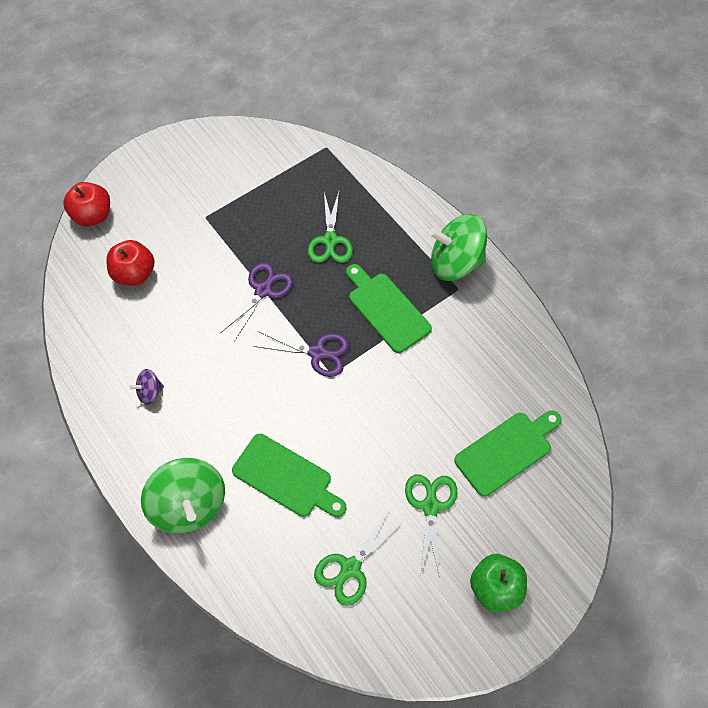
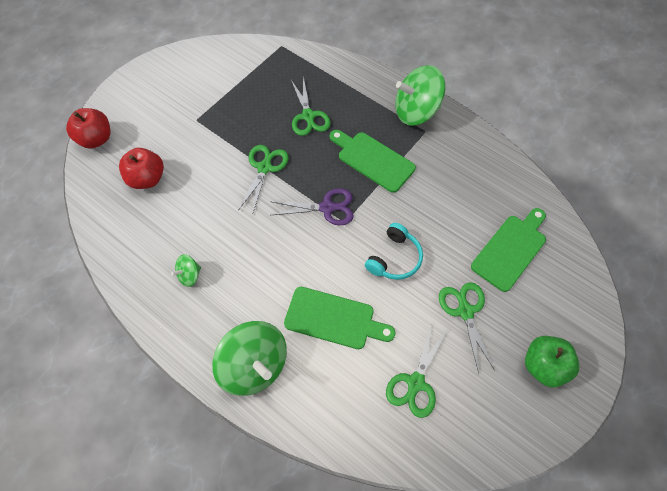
camera: 15 degrees left, 0 degrees up
purple spinning top [130,369,164,405] -> green spinning top [171,254,201,287]
purple scissors [221,263,293,342] -> green scissors [238,145,289,215]
none -> turquoise headphones [365,223,423,280]

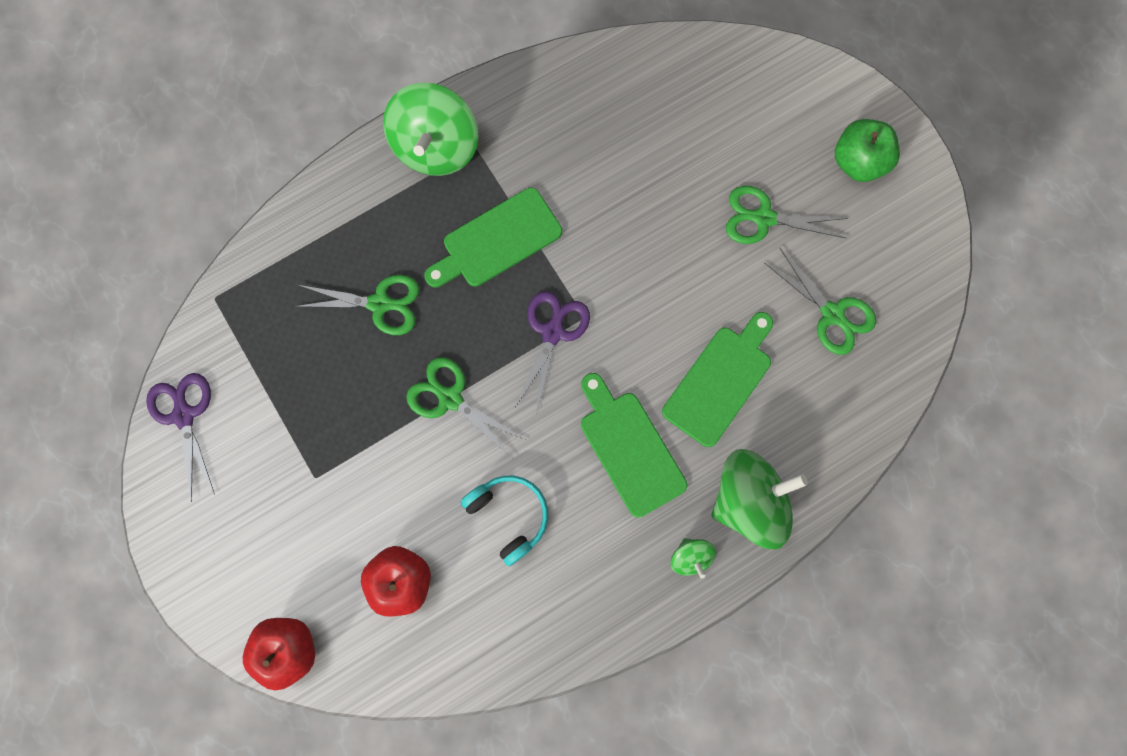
camera: 70 degrees left, 15 degrees up
green spinning top [171,254,201,287] -> green spinning top moved to [671,538,716,578]
turquoise headphones [365,223,423,280] -> turquoise headphones moved to [461,476,548,566]
green cutting board [471,208,546,292] -> green cutting board moved to [581,373,687,518]
none -> purple scissors [146,373,215,502]

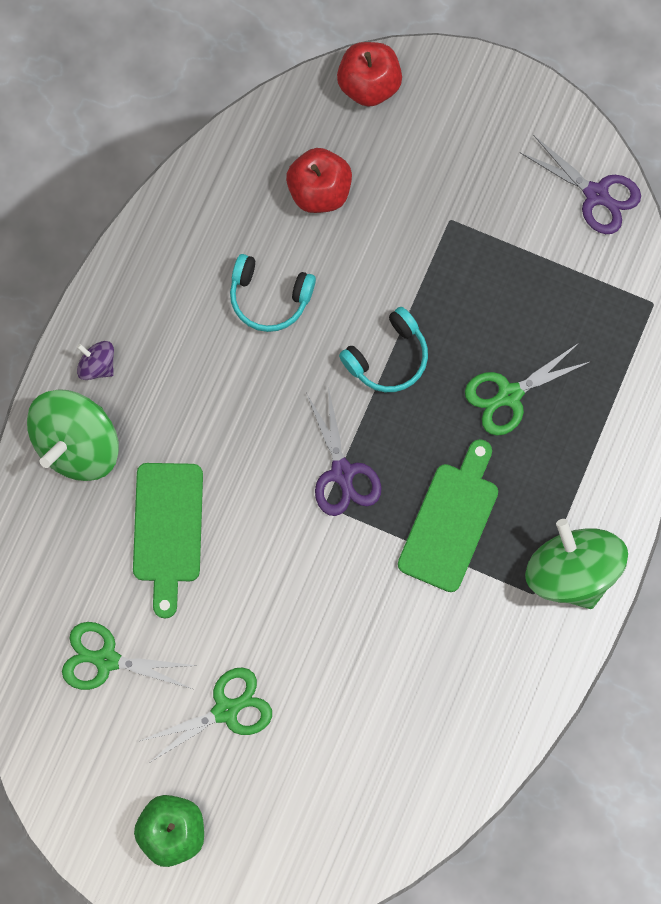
camera: 145 degrees right, 0 degrees up
green scissors [406,357,525,457] -> turquoise headphones [339,307,428,392]
green cutting board [581,373,687,518] -> none
green spinning top [671,538,716,578] -> purple spinning top [77,341,114,380]

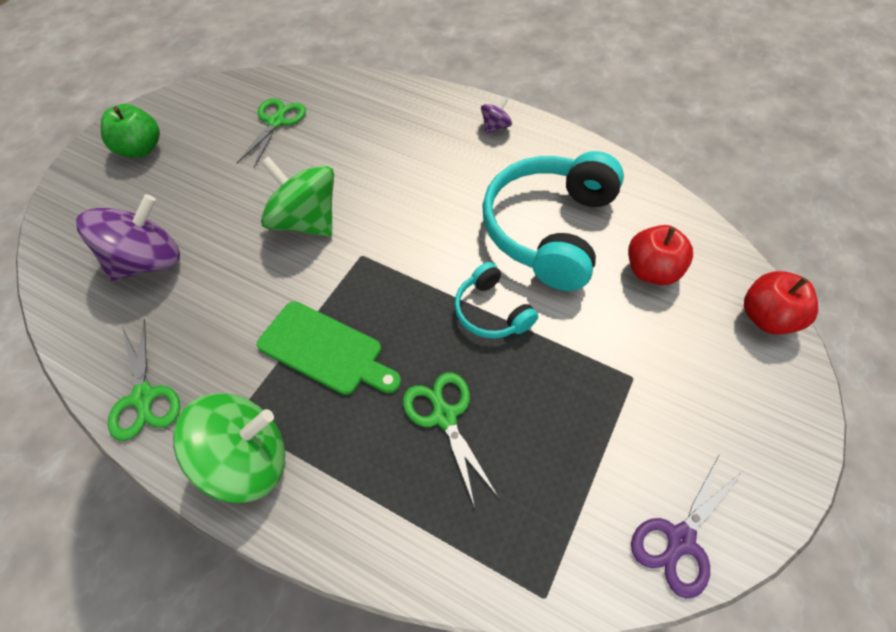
camera: 95 degrees right, 20 degrees down
green spinning top [27,389,119,481] -> green spinning top moved to [261,156,334,237]
green cutting board [133,463,203,618] -> none
green scissors [140,667,272,763] -> green scissors moved to [108,319,180,441]
turquoise headphones [230,254,316,332] -> turquoise headphones [482,151,624,291], size x2.02
purple scissors [306,387,382,516] -> none
none -> purple spinning top [76,194,180,281]

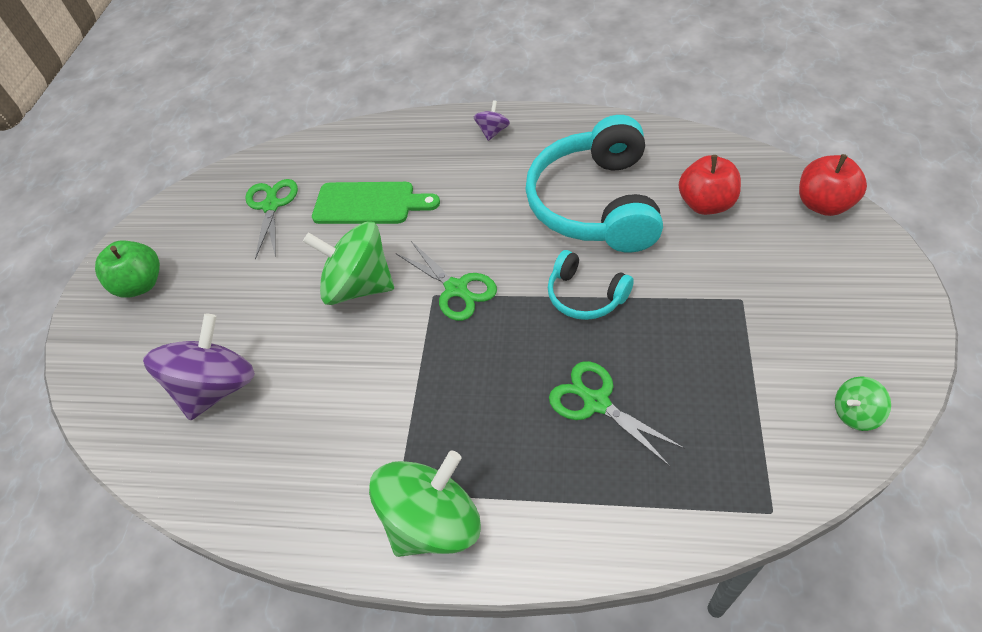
camera: 15 degrees left, 5 degrees down
green scissors [108,319,180,441] -> green scissors moved to [396,241,497,321]
green cutting board [257,301,401,395] -> green cutting board moved to [312,182,440,224]
purple scissors [631,454,743,599] -> green spinning top [835,376,891,431]

